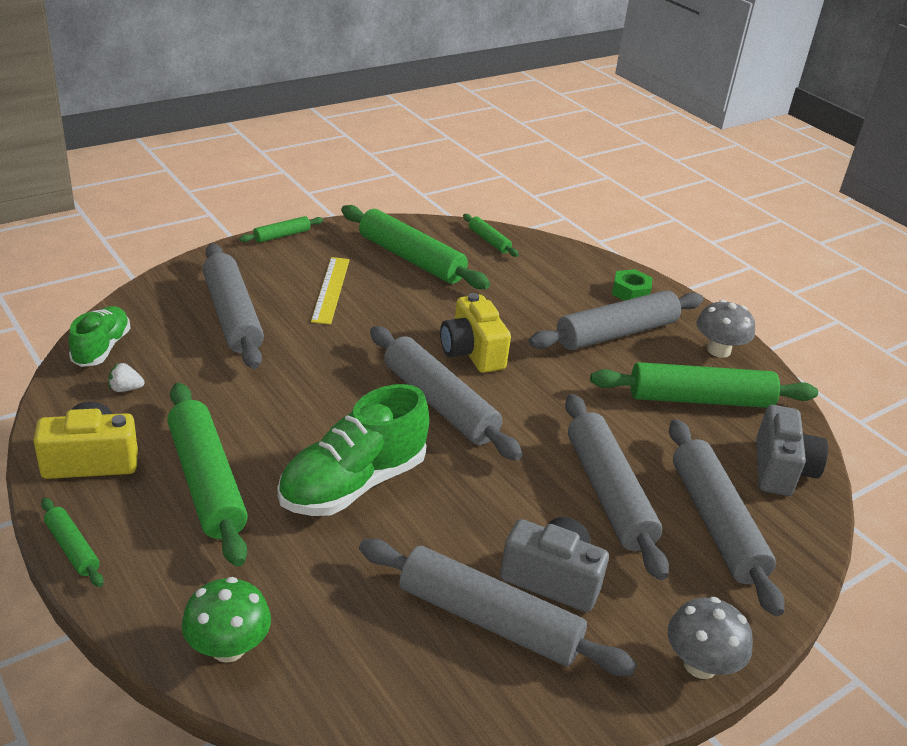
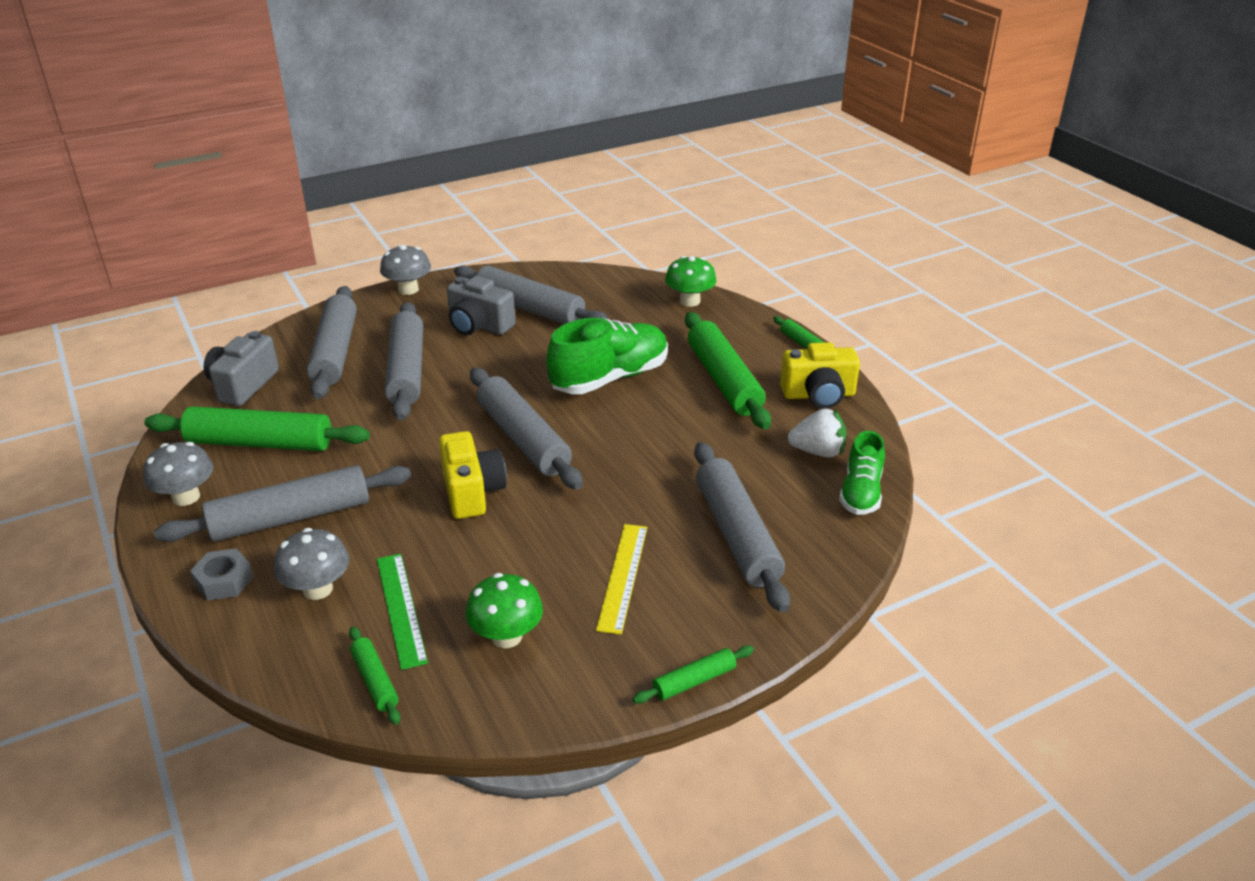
camera: 170 degrees left, 0 degrees up
white strawberry [108,363,144,392] -> white strawberry [788,408,846,458], size x1.77
green rolling pin [341,205,490,289] -> green mushroom [466,573,543,648]
green nut [612,269,653,301] -> grey nut [190,548,253,601]
none -> grey mushroom [274,528,349,600]
none -> green ruler [377,554,428,670]

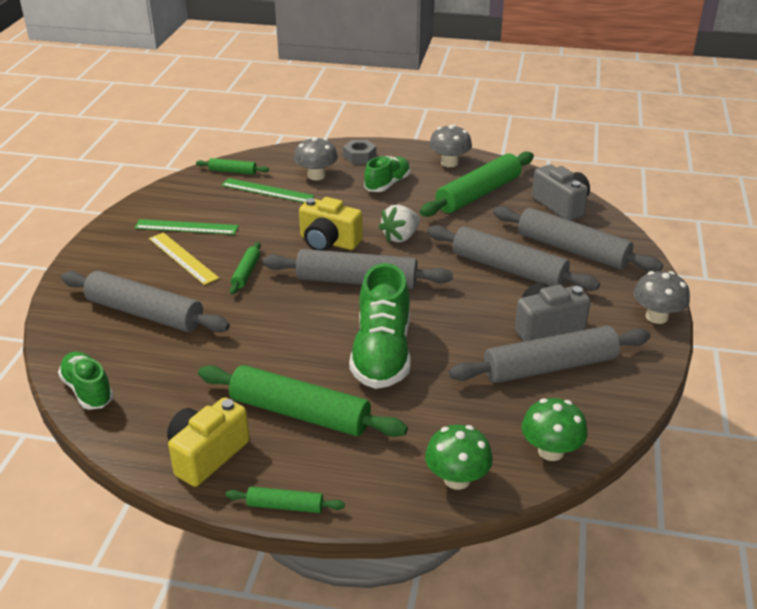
camera: 130 degrees right, 0 degrees up
grey rolling pin [154,465,411,542] -> green shoe [364,156,411,192]
green mushroom [466,573,543,648] -> green mushroom moved to [522,398,588,461]
green rolling pin [633,645,754,704] -> green rolling pin moved to [230,242,261,294]
white strawberry [788,408,846,458] -> white strawberry moved to [379,204,420,243]
none -> green ruler [135,219,239,235]

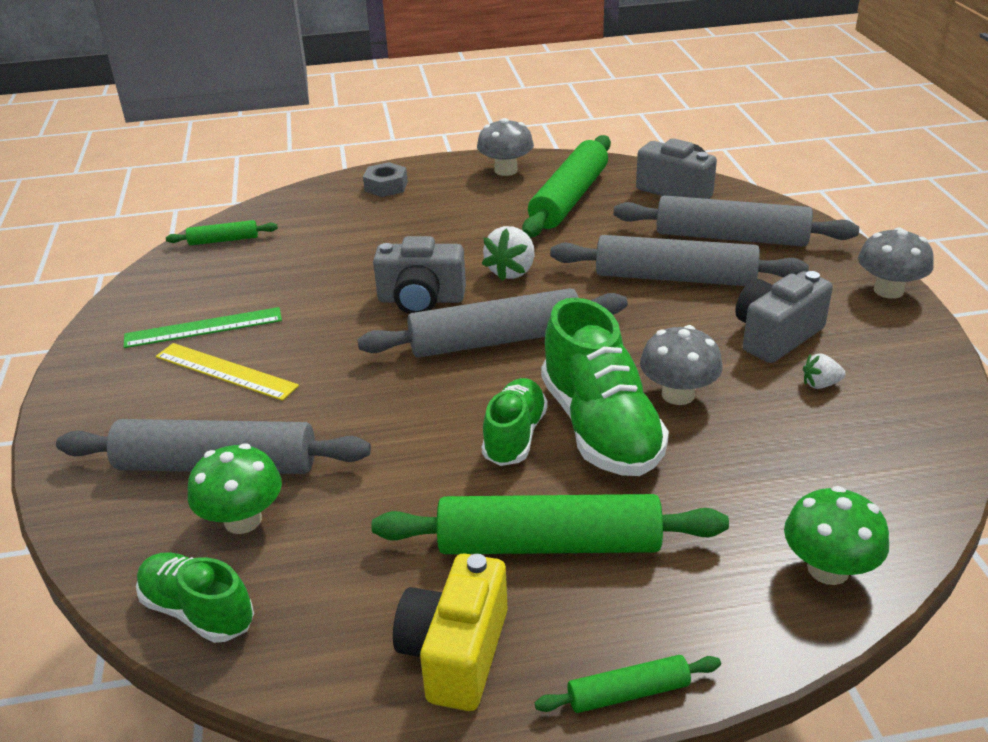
camera: 20 degrees left, 0 degrees up
green ruler [221,178,314,203] -> none
green rolling pin [230,242,261,294] -> none
grey mushroom [294,137,338,180] -> grey mushroom moved to [640,325,723,405]
yellow camera [299,197,363,251] -> grey camera [373,236,466,314]
green shoe [364,156,411,192] -> green shoe moved to [482,378,548,466]
grey rolling pin [449,326,651,383] -> white strawberry [803,353,846,389]
green mushroom [522,398,588,461] -> green mushroom moved to [188,444,282,534]

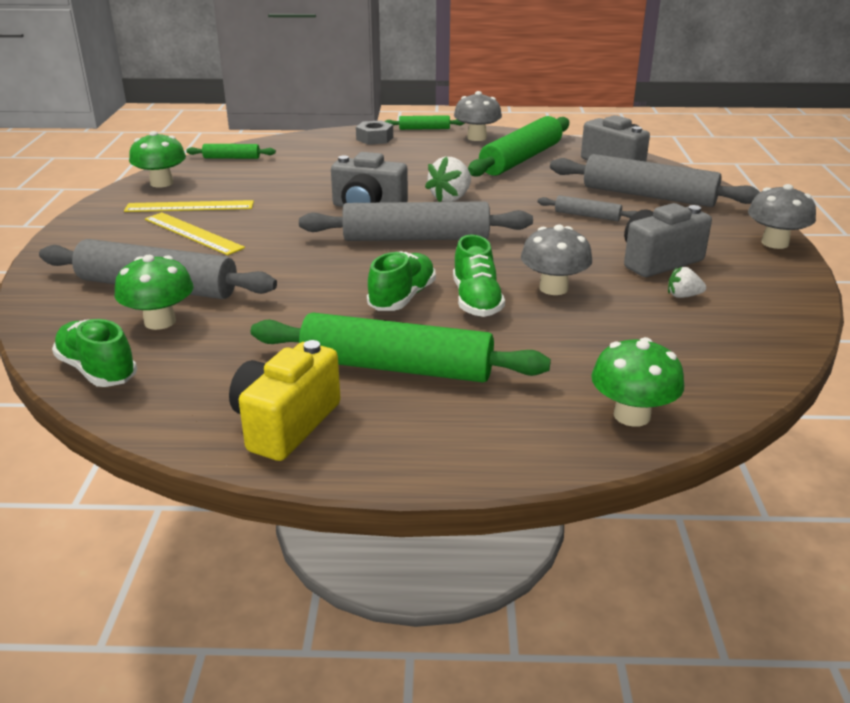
camera: 10 degrees right, 5 degrees down
green ruler [124,307,282,348] -> yellow ruler [124,200,254,212]
green rolling pin [535,655,721,713] -> green rolling pin moved to [384,115,465,130]
green shoe [541,298,669,476] -> green shoe [453,235,505,317], size x0.60
grey rolling pin [550,235,809,286] -> grey rolling pin [538,195,637,221], size x0.47
none -> green mushroom [129,131,186,188]

